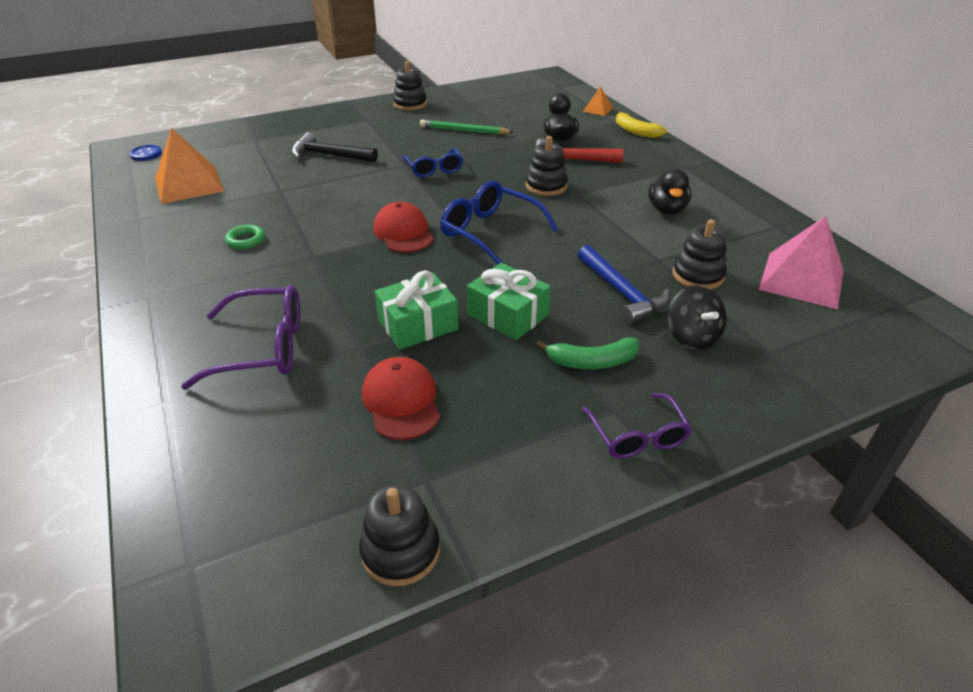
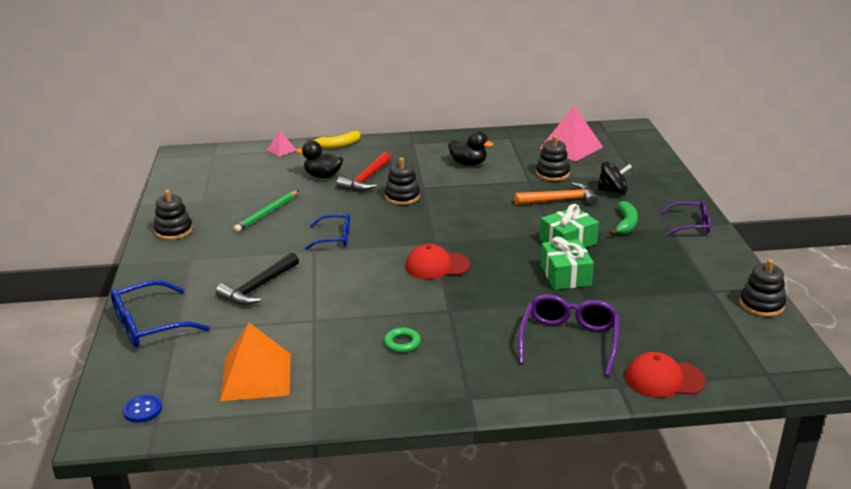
camera: 70 degrees left, 10 degrees down
red cap [362,357,440,440] -> red cap moved to [626,352,706,398]
blue glasses [440,181,559,265] -> blue glasses moved to [110,280,210,347]
blue hammer [578,245,670,324] -> orange hammer [515,182,598,206]
orange pyramid [583,86,613,116] -> pink pyramid [267,131,296,156]

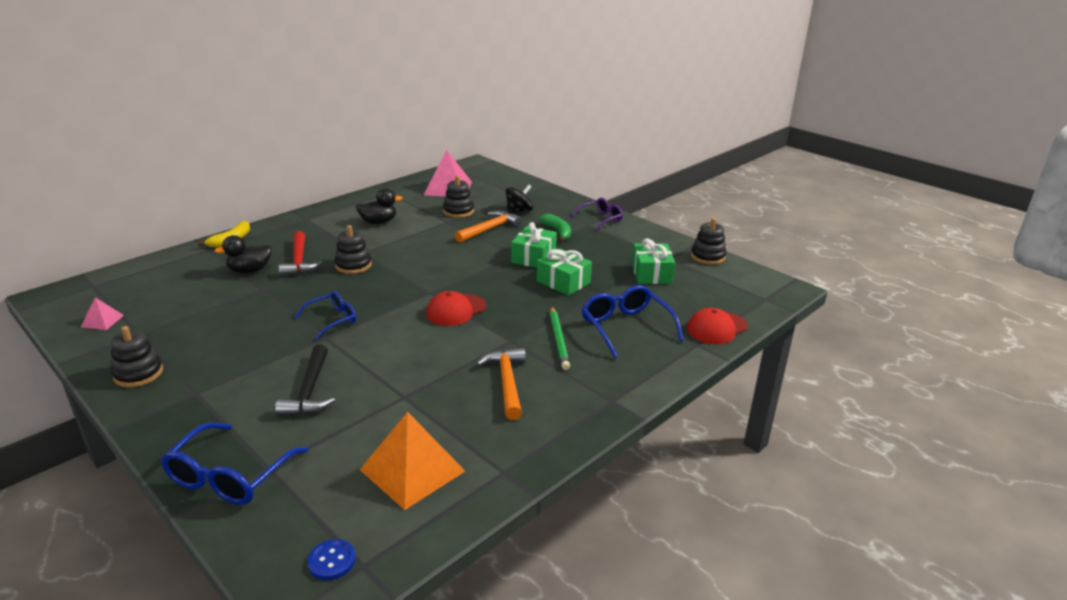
camera: 40 degrees left, 0 degrees up
green pencil [233,190,299,232] -> green pencil moved to [550,307,570,370]
pink pyramid [267,131,296,156] -> pink pyramid moved to [81,297,124,330]
green ring [384,327,421,353] -> orange hammer [476,348,526,420]
purple glasses [518,294,619,376] -> blue glasses [582,285,684,358]
none -> green gift [632,238,675,284]

